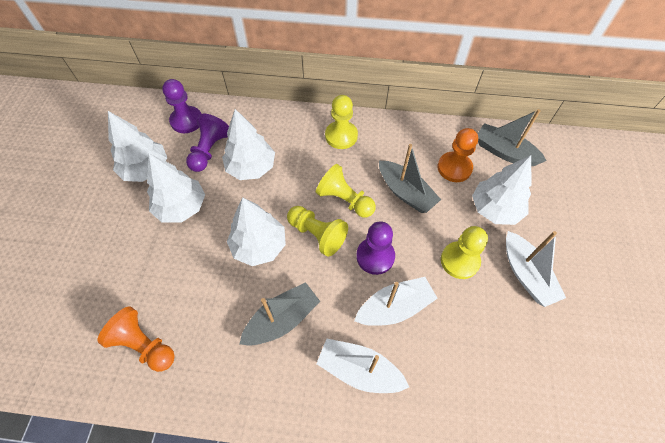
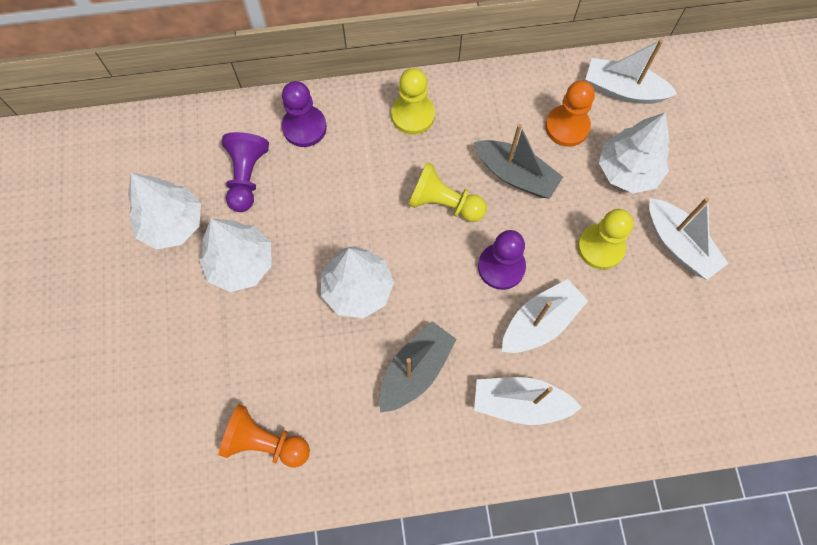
camera: 15 degrees left, 10 degrees up
purple pawn [162,79,201,133] -> purple pawn moved to [282,81,327,147]
white tree [222,109,275,180] -> none
yellow pawn [287,206,348,257] -> none
grey boat [478,109,547,166] -> white boat [585,39,677,104]

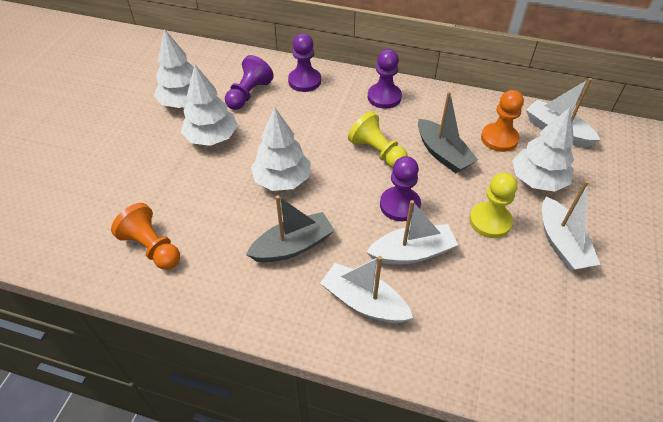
camera: 25 degrees right, 20 degrees down
yellow pawn [391,68,435,135] -> purple pawn [368,49,402,109]

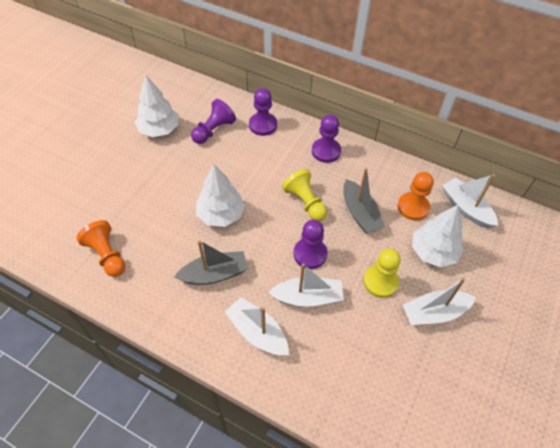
camera: 10 degrees right, 5 degrees up
white tree [181,65,238,146] -> none
white boat [542,180,600,271] -> white boat turned 75 degrees clockwise [402,278,476,325]

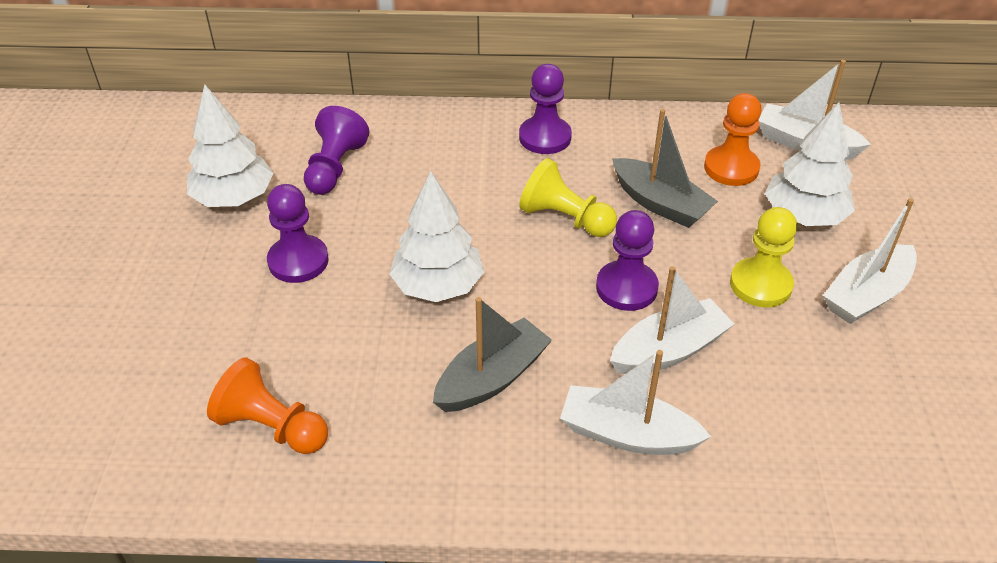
camera: 25 degrees left, 10 degrees down
purple pawn [249,88,277,136] -> purple pawn moved to [267,184,329,283]

